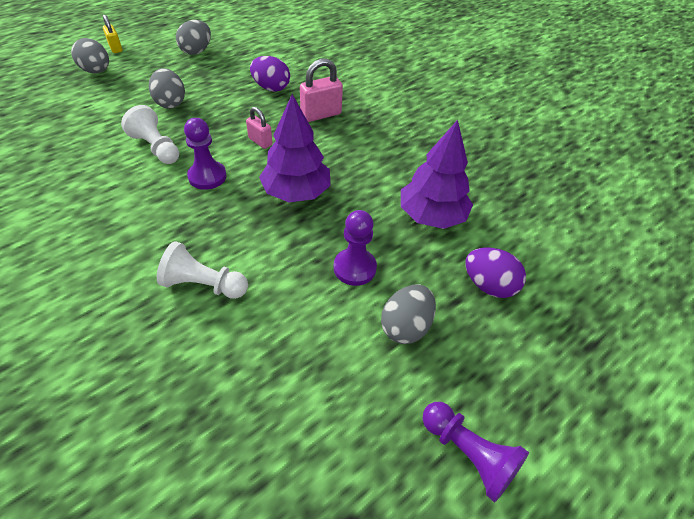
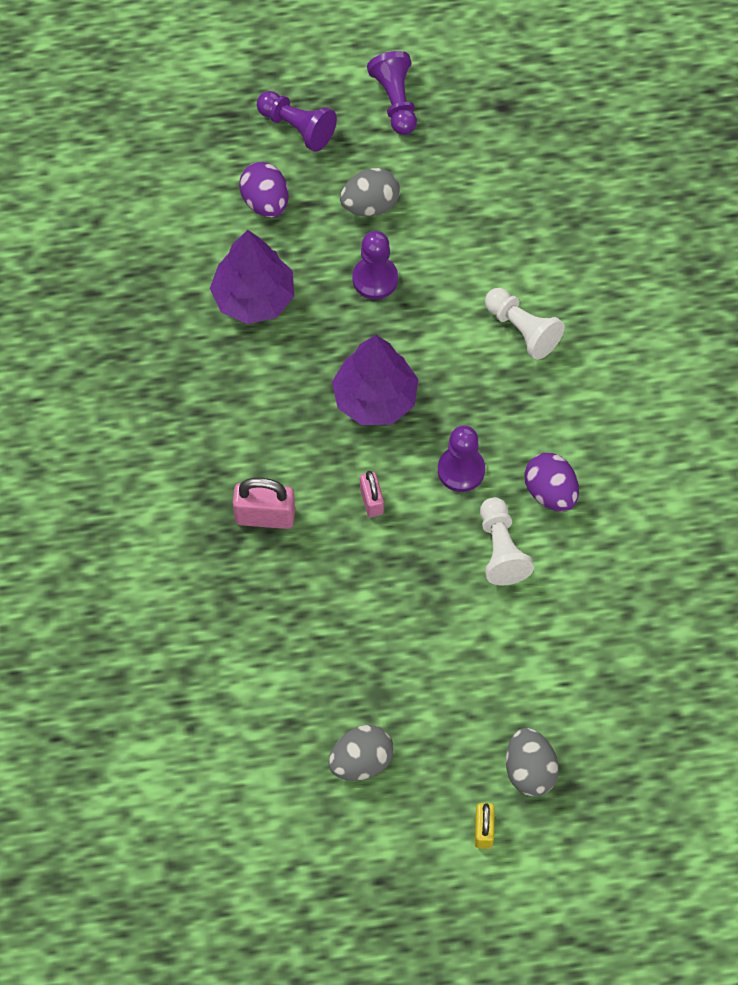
camera: 145 degrees left, 15 degrees up
grey egg [149,68,185,109] -> none
purple egg [250,56,290,92] -> purple egg moved to [524,453,579,511]
none -> purple pawn [257,91,337,152]

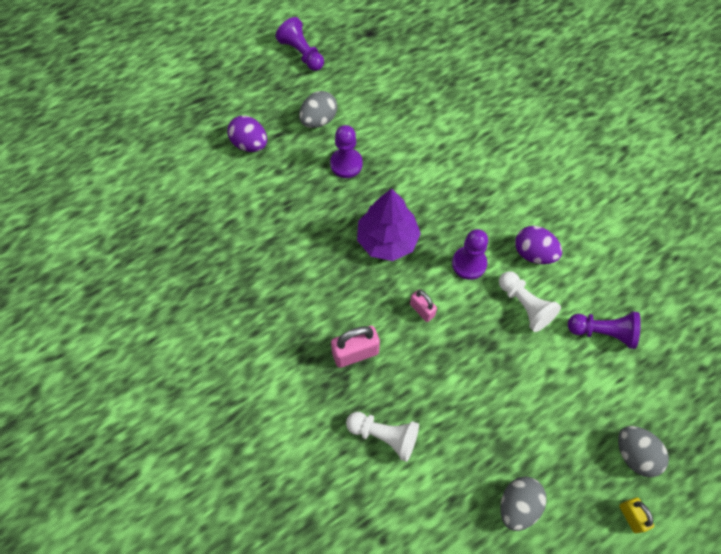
camera: 25 degrees left, 0 degrees up
purple tree [210,230,294,324] -> none
purple pawn [257,91,337,152] -> purple pawn moved to [568,311,641,349]
white pawn [485,288,565,360] -> white pawn moved to [346,412,419,462]

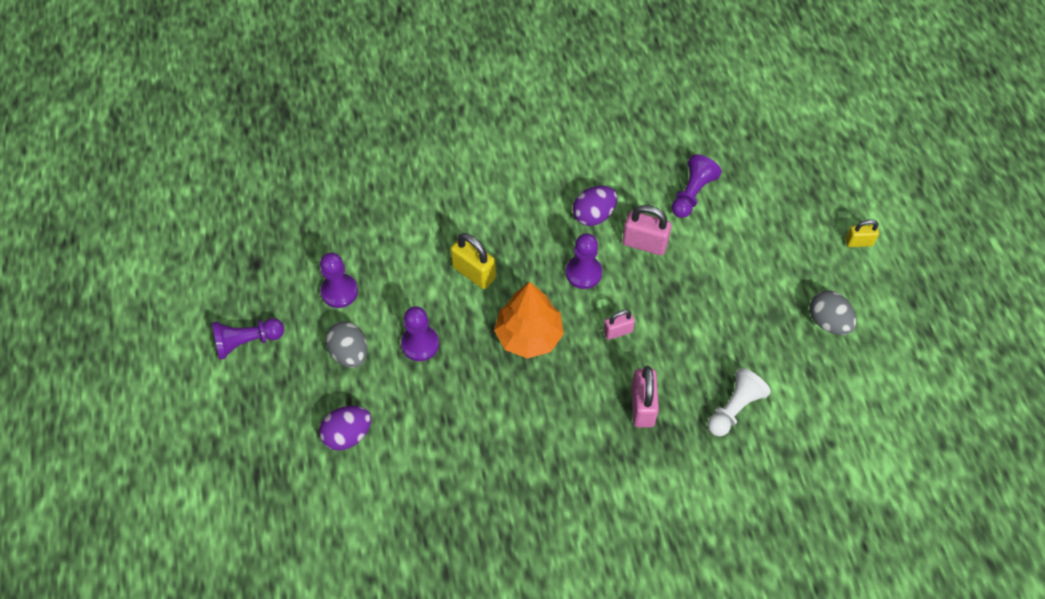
camera: 70 degrees left, 5 degrees down
purple tree [357,188,421,261] -> orange tree [494,282,564,359]
white pawn [499,271,561,332] -> pink padlock [622,205,672,255]
grey egg [618,426,669,477] -> none
none -> purple pawn [320,253,358,308]
none -> yellow padlock [451,233,496,289]

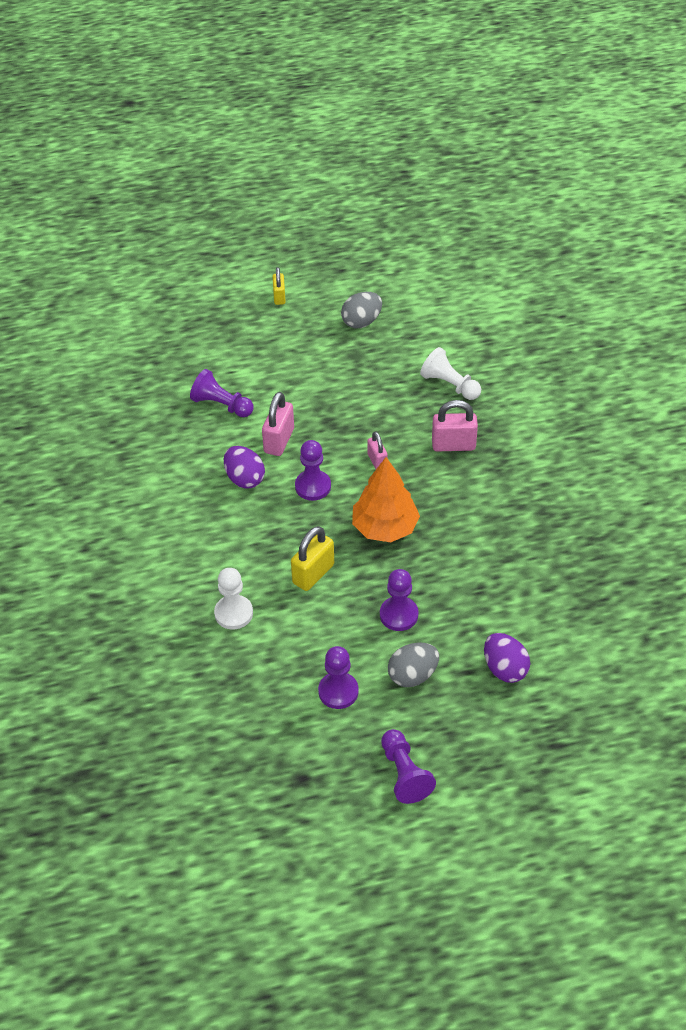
camera: 90 degrees left, 10 degrees down
none -> white pawn [214,568,253,630]

